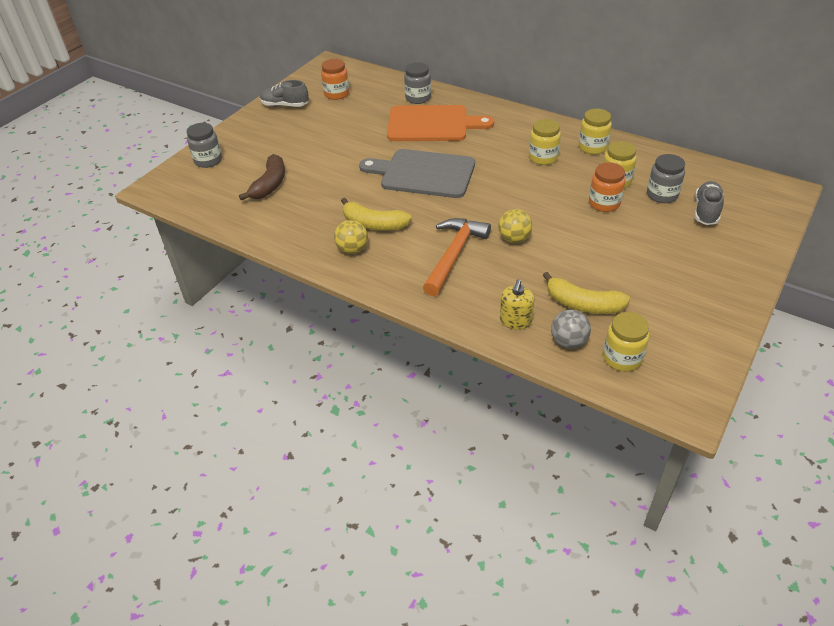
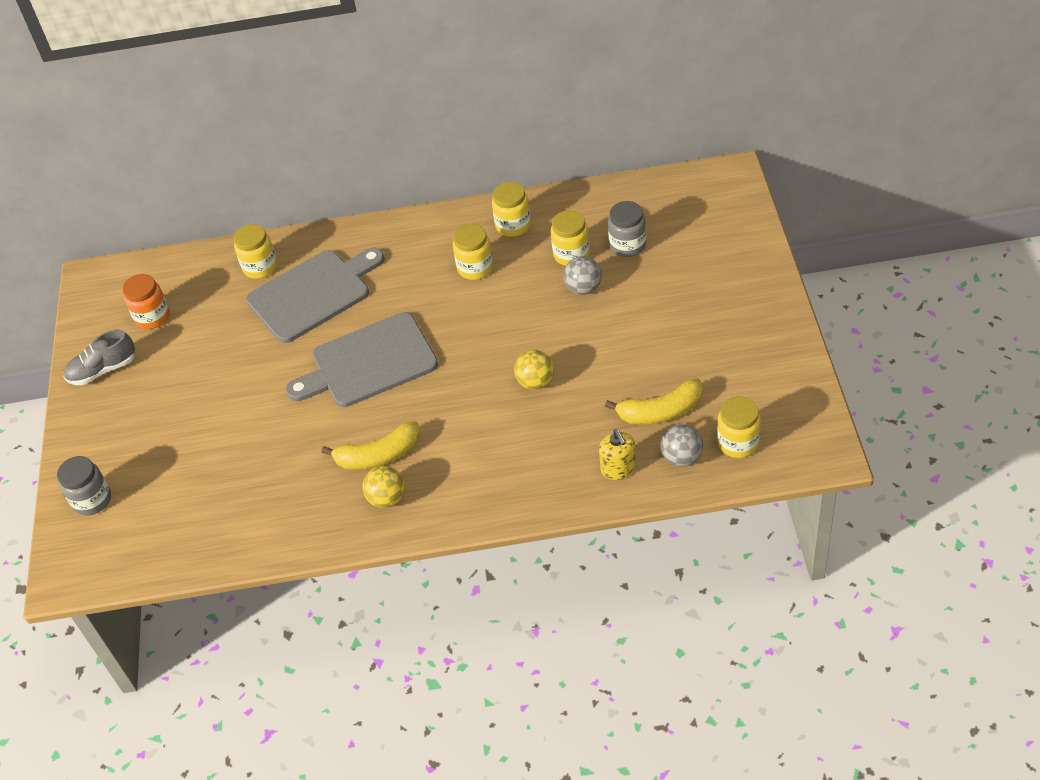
camera: 35 degrees left, 5 degrees up
brown banana [239,154,285,200] -> none
orange cutting board [387,105,494,141] -> grey cutting board [246,248,385,343]
grey jar [404,62,431,104] -> yellow jar [234,224,277,279]
orange hammer [423,218,491,296] -> none
orange jar [589,162,625,212] -> grey ball [563,256,602,295]
grey shoe [695,181,724,225] -> none

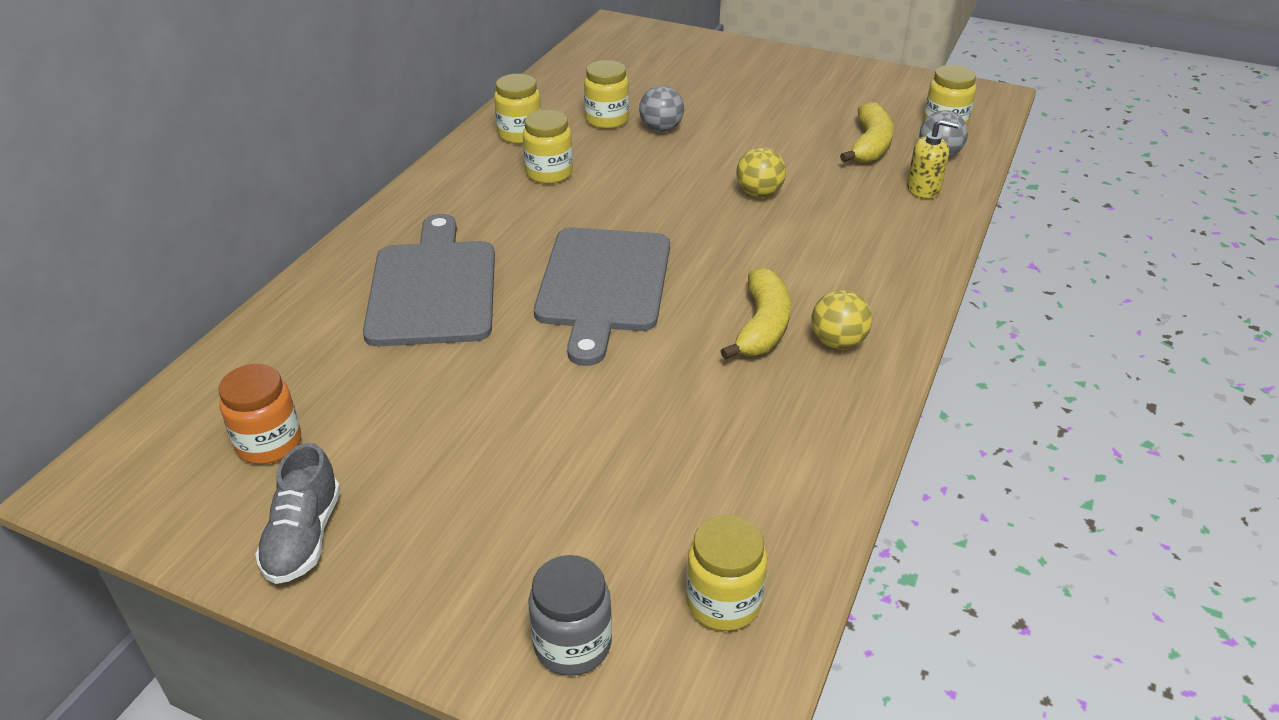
camera: 65 degrees left, 10 degrees down
yellow jar [234,224,277,279] -> yellow jar moved to [686,515,767,631]
grey jar [608,201,646,257] -> none

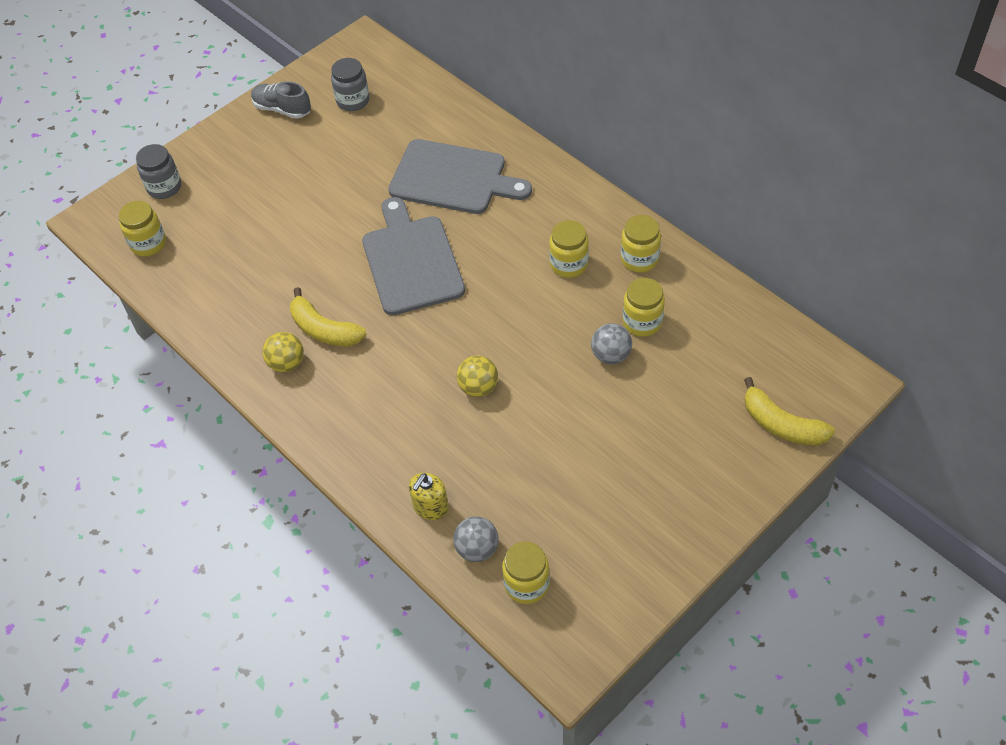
camera: 115 degrees right, 15 degrees up
orange jar [218,364,301,464] -> grey jar [331,58,370,111]
grey cutting board [534,227,670,366] -> grey cutting board turned 45 degrees clockwise [362,197,465,315]
yellow banana [840,102,894,163] -> yellow banana moved to [744,377,835,446]

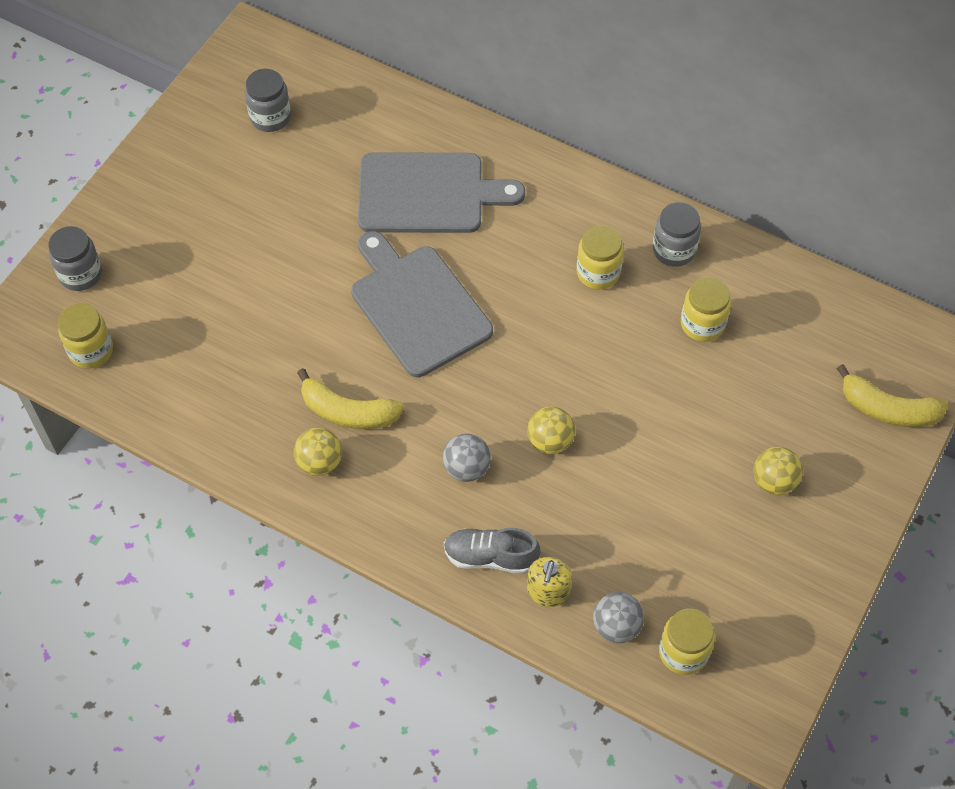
camera: 20 degrees left, 5 degrees up
grey shoe [251,81,311,119] -> grey shoe moved to [444,528,541,574]
grey ball [591,323,632,364] -> grey ball moved to [443,433,491,482]
yellow jar [621,215,661,272] -> grey jar [653,202,701,267]
none -> yellow ball [753,447,803,495]

